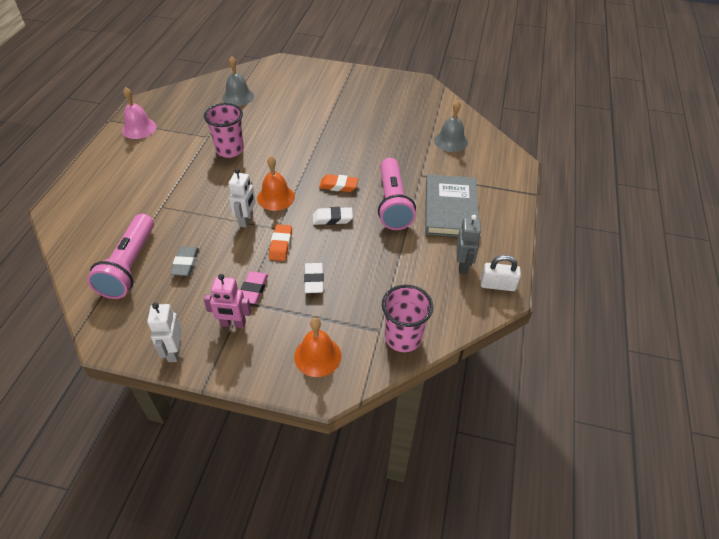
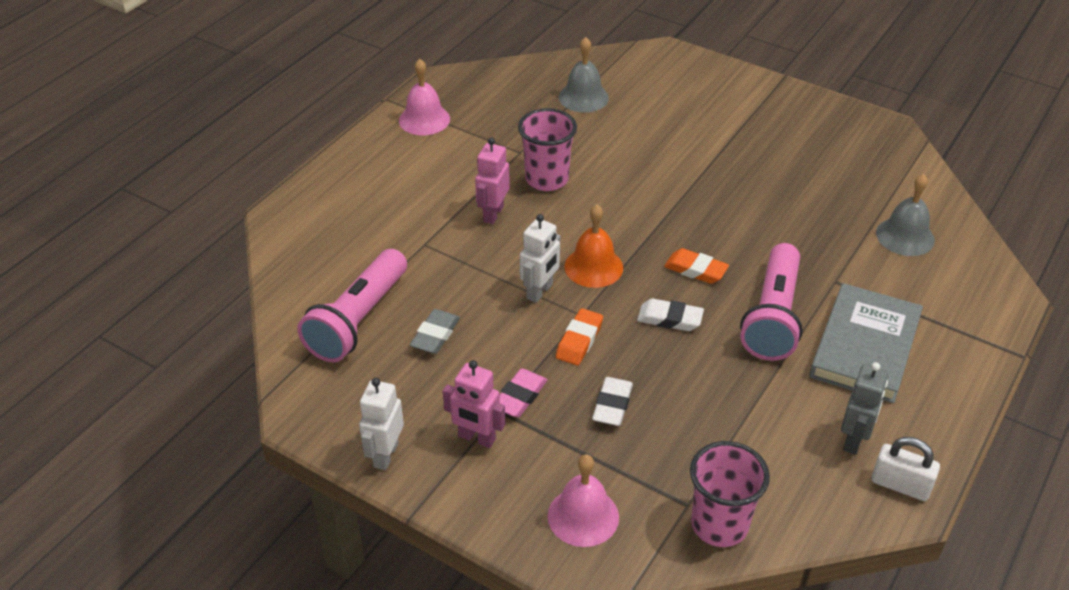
camera: 20 degrees right, 5 degrees down
orange bell [294,317,341,377] -> pink bell [548,454,619,547]
none -> pink robot [475,138,510,224]

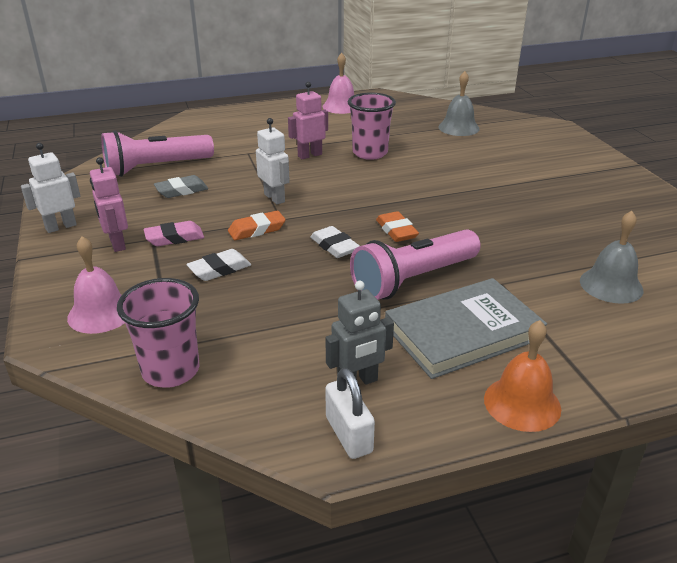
camera: 40 degrees right, 10 degrees down
white robot [520,214,560,303] -> white robot turned 105 degrees counterclockwise [256,118,290,204]
orange bell [564,204,623,288] -> orange bell moved to [484,320,561,432]

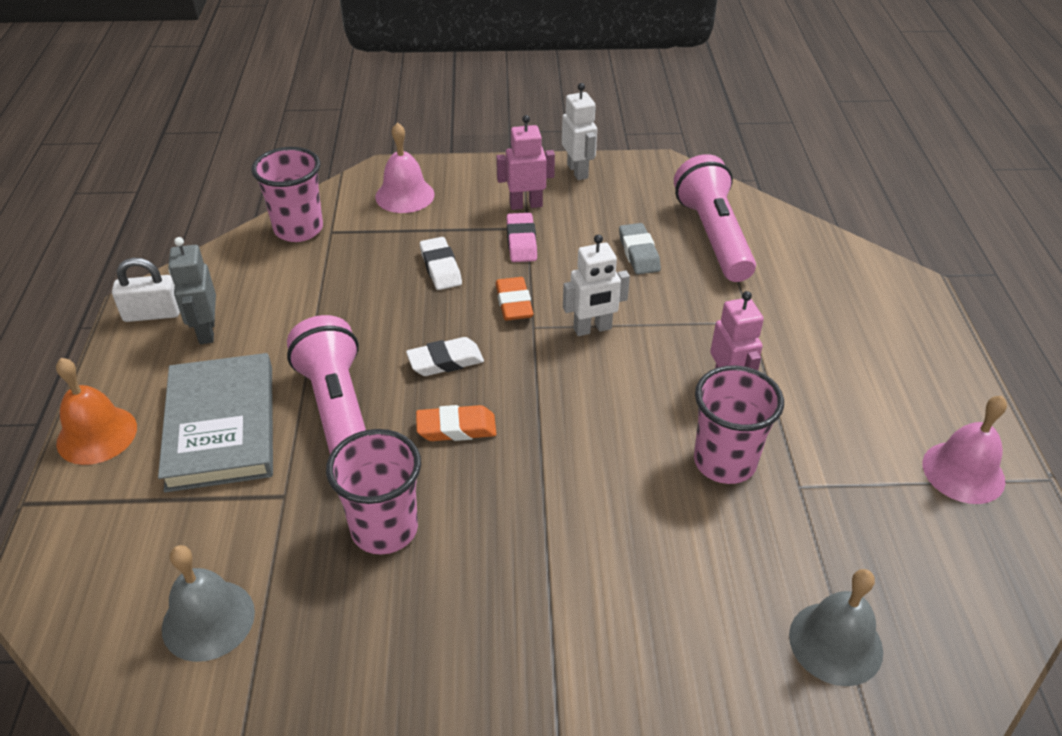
camera: 105 degrees right, 10 degrees up
none -> pink cup [326,429,421,555]

